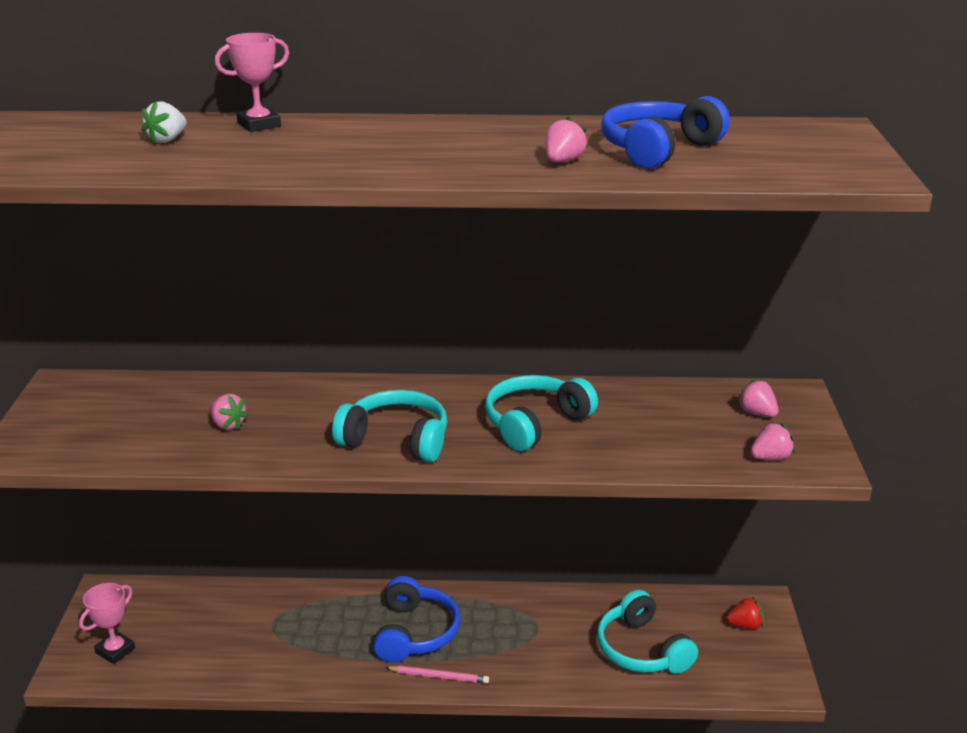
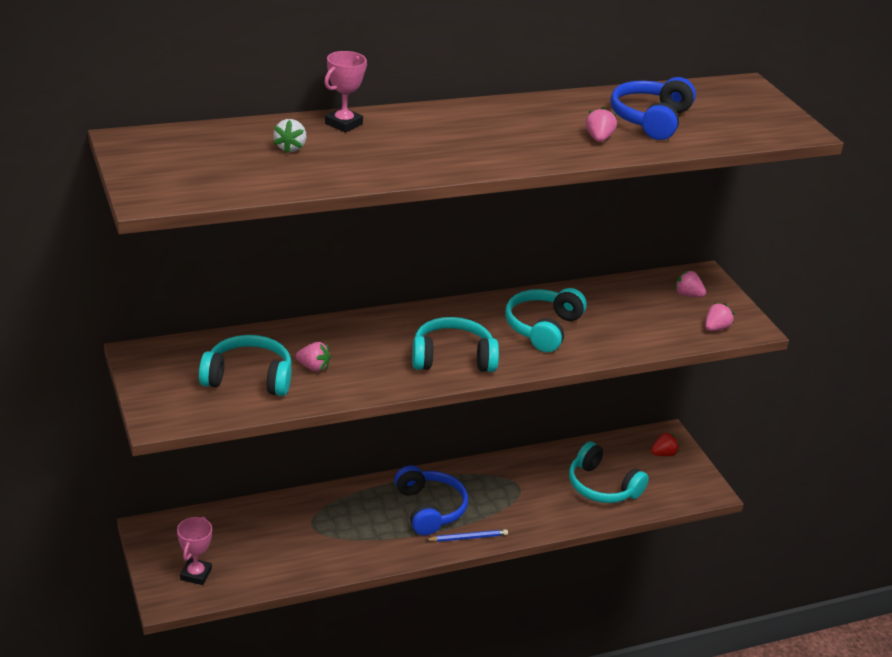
camera: 25 degrees left, 5 degrees up
pink pencil [385,666,489,683] -> blue pencil [426,529,508,542]
none -> turquoise headphones [199,335,292,396]

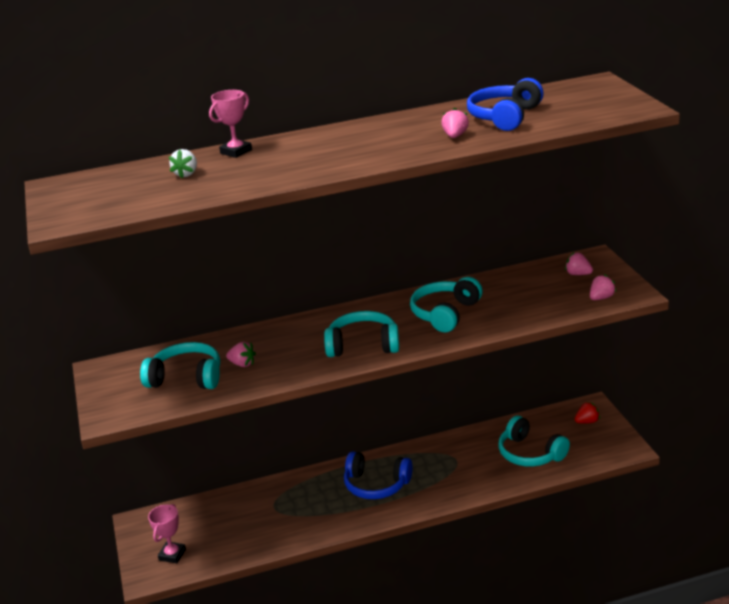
camera: 10 degrees right, 5 degrees down
blue headphones [394,465,468,535] -> blue headphones turned 120 degrees clockwise [344,452,413,499]
blue pencil [426,529,508,542] -> none

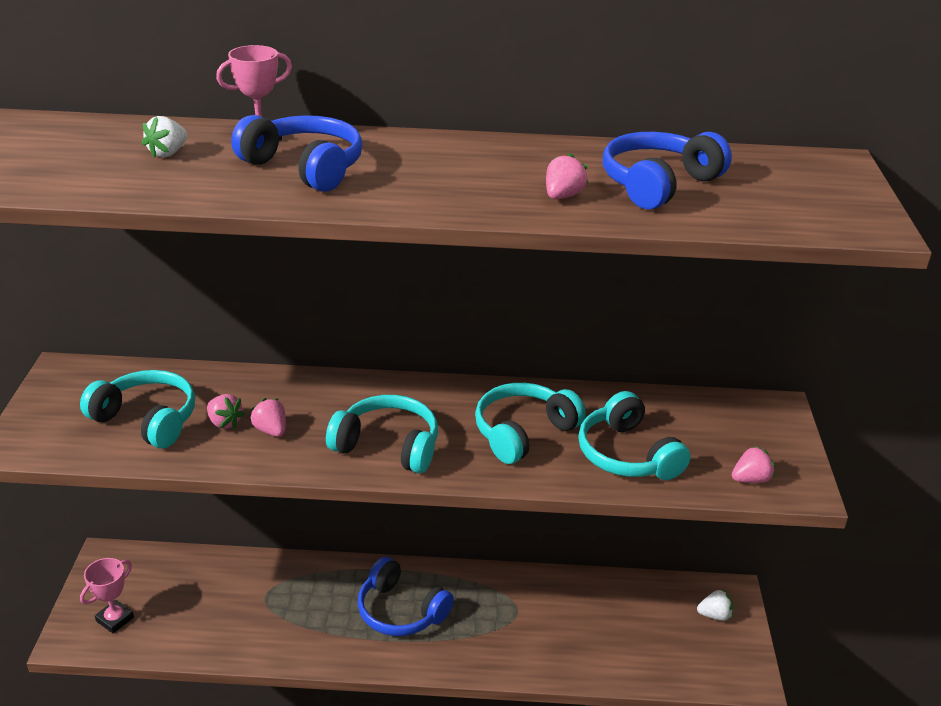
camera: 15 degrees right, 5 degrees up
turquoise headphones [498,416,570,467] -> turquoise headphones moved to [578,391,691,480]
pink strawberry [565,252,593,275] -> pink strawberry moved to [250,398,286,437]
red strawberry [575,402,600,423] -> white strawberry [697,589,733,621]
none -> blue headphones [231,115,363,192]

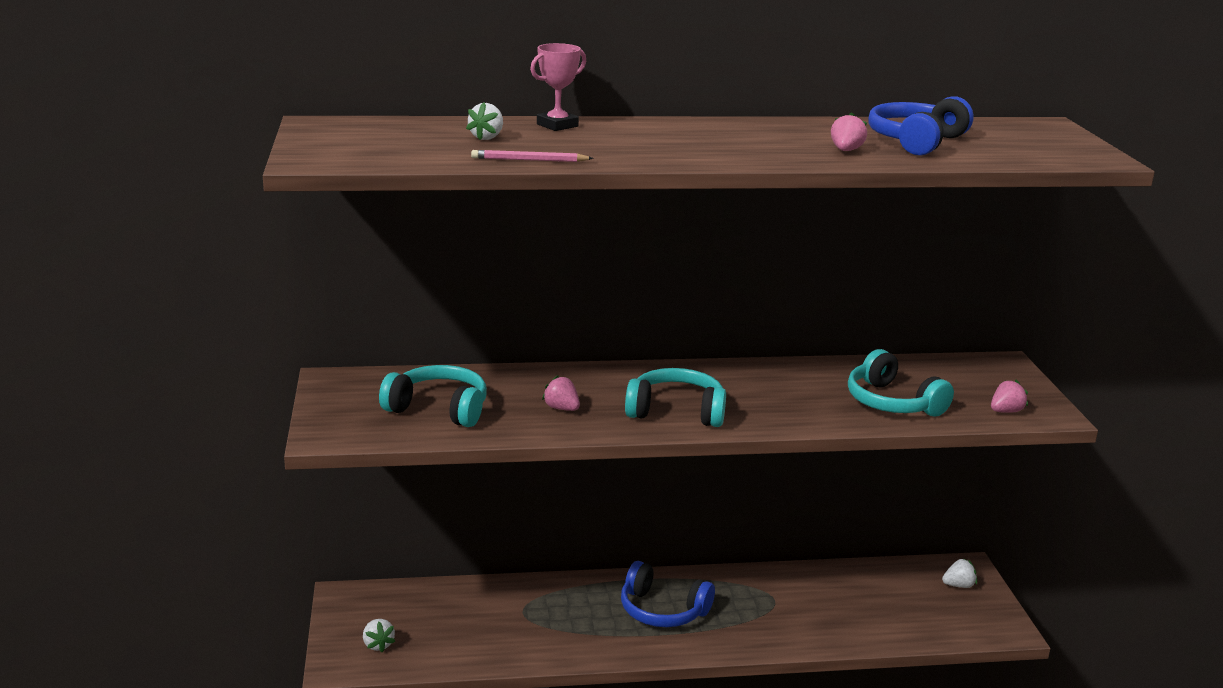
camera: 10 degrees left, 10 degrees down
pink trophy [80,558,134,633] -> white strawberry [363,619,395,652]
pink strawberry [207,394,245,429] -> none
blue headphones [231,115,363,192] -> none
turquoise headphones [475,383,586,464] -> none
none -> pink pencil [471,150,594,162]

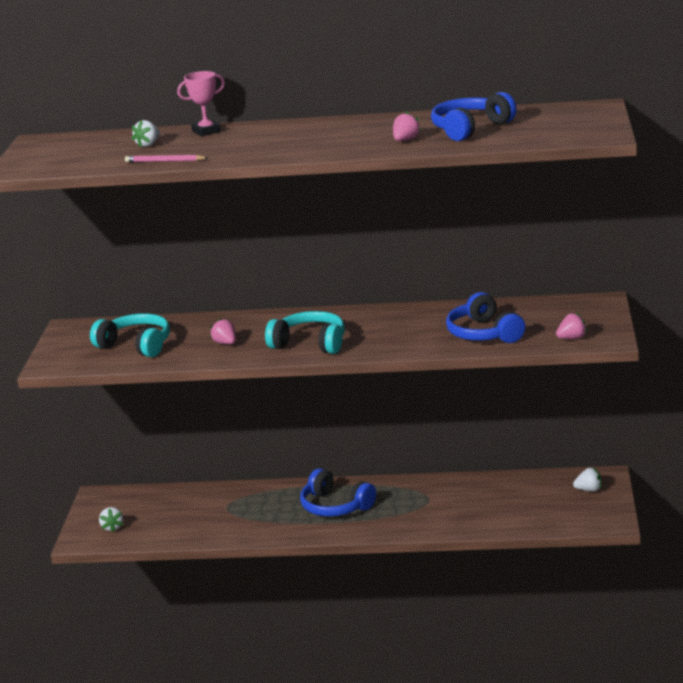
camera: 15 degrees right, 0 degrees up
turquoise headphones [848,349,954,416] -> blue headphones [446,292,525,343]

